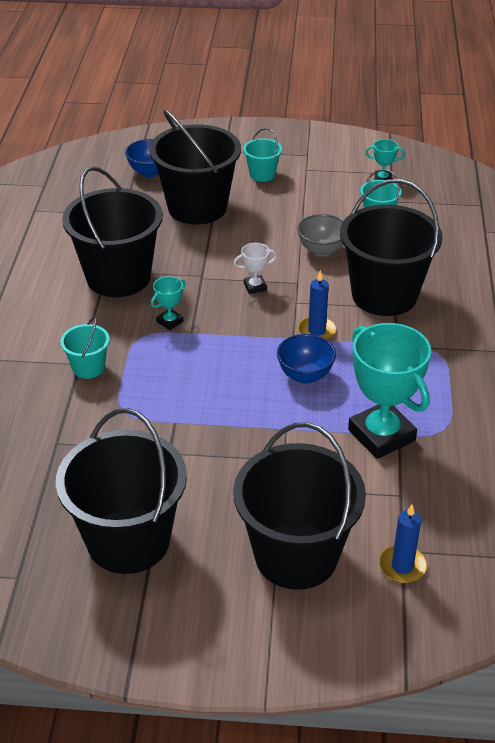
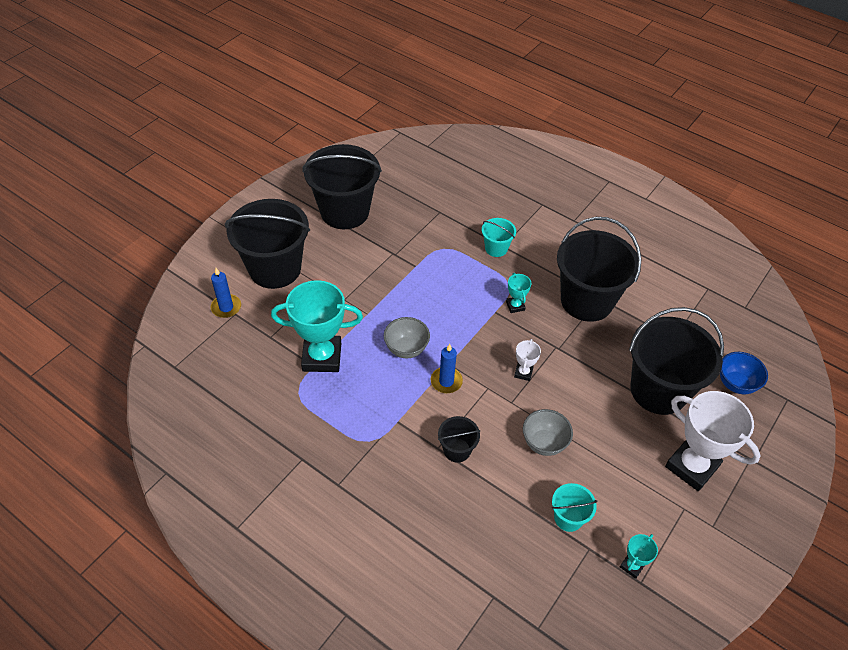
camera: 120 degrees right, 10 degrees up
turquoise bucket [243,128,282,182] -> white trophy [665,391,761,491]
blue bowl [277,334,336,384] -> grey bowl [384,317,430,358]
black bucket [340,179,443,316] -> black bucket [438,416,480,463], size x0.46

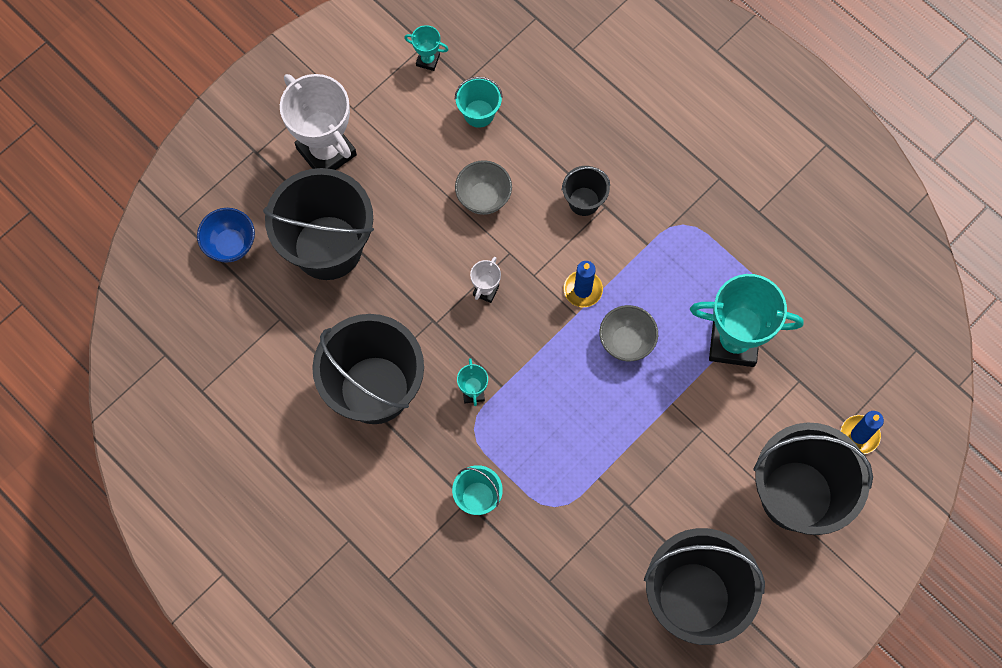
camera: 170 degrees left, 20 degrees up
turquoise trophy [620,534,658,579] -> turquoise trophy turned 60 degrees clockwise [404,25,449,71]

